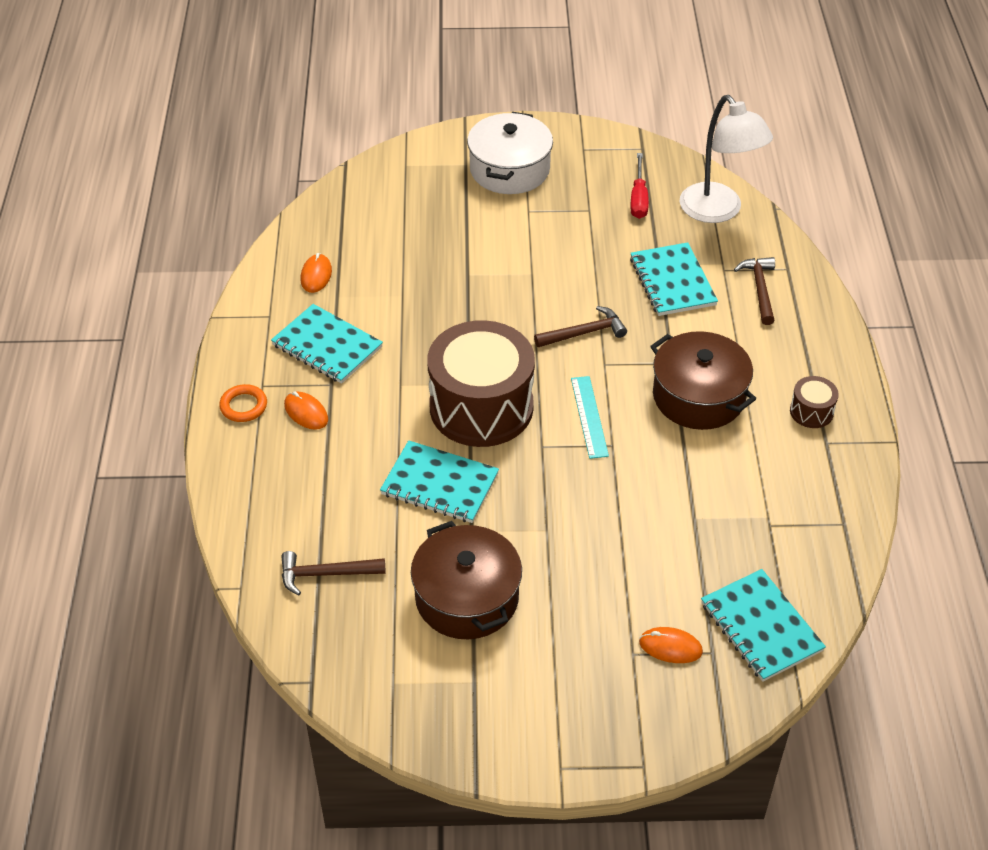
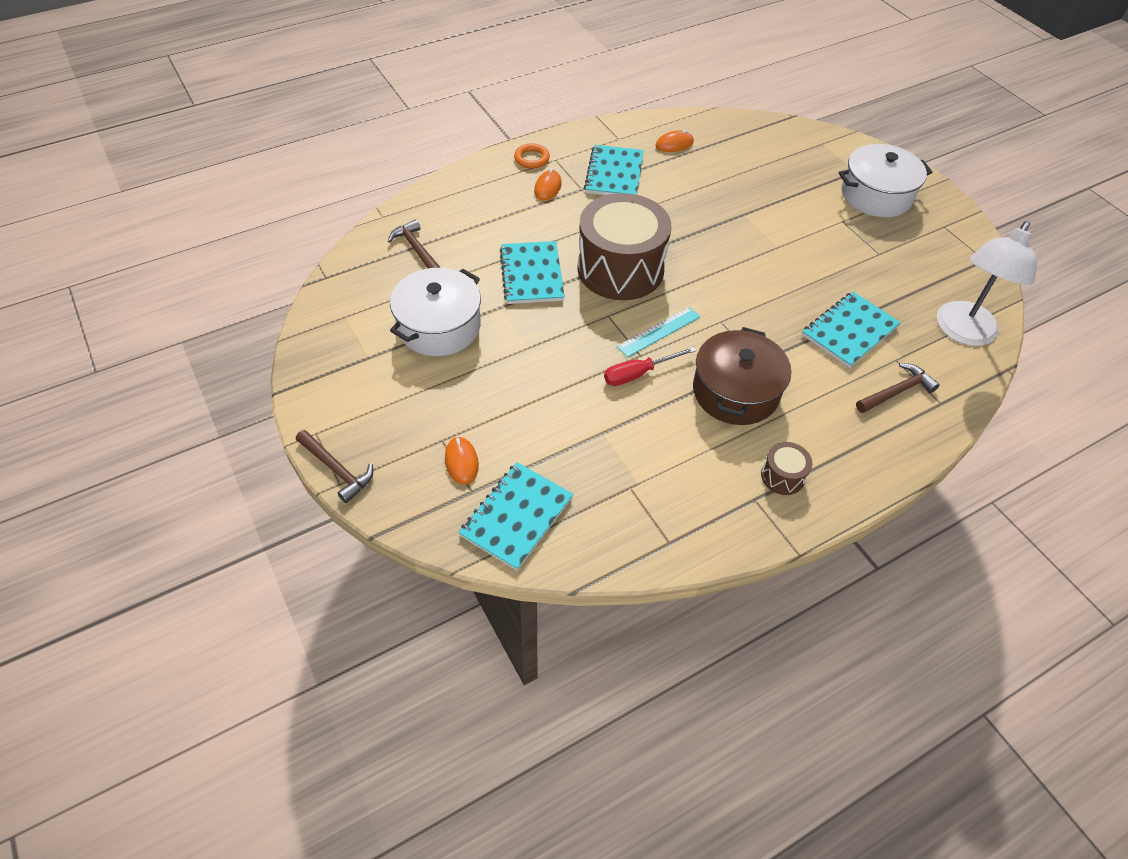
camera: 60 degrees right, 5 degrees up
brown pot [411,521,522,639] -> white pot [390,268,481,356]
brown hammer [534,306,627,347] -> brown hammer moved to [296,430,373,503]
red screwdriver [630,153,649,219] -> red screwdriver moved to [604,347,696,386]

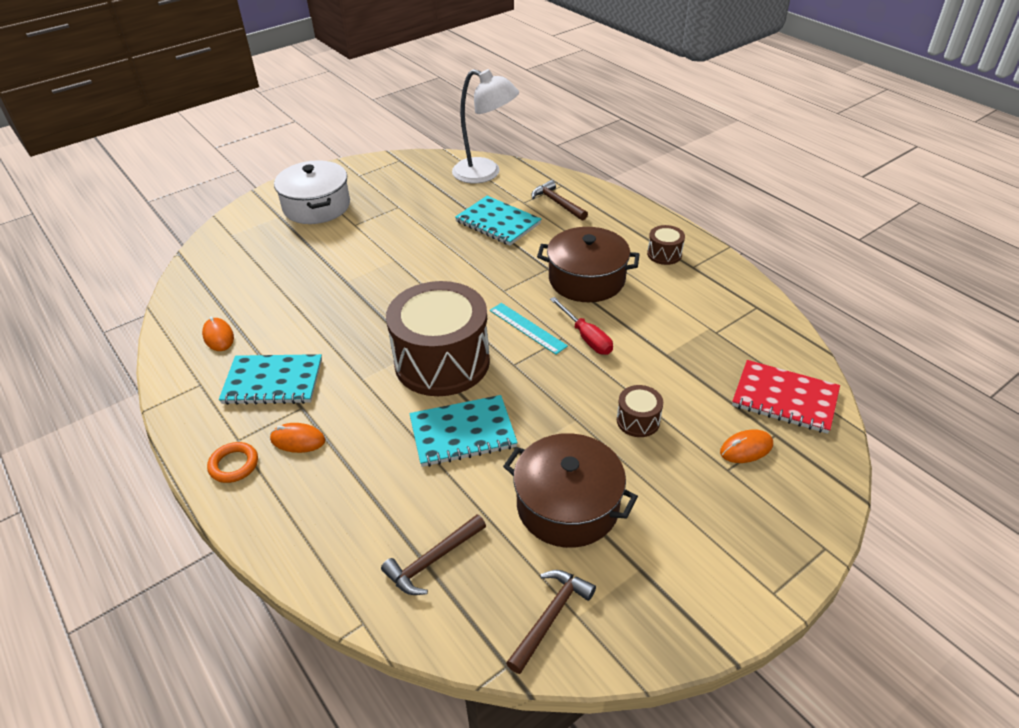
camera: 95 degrees left, 10 degrees down
brown hammer [296,430,373,503] -> brown hammer moved to [506,570,596,674]
white pot [390,268,481,356] -> brown pot [503,433,638,548]
turquoise notebook [459,462,573,570] -> red notebook [732,360,840,434]
none -> brown drum [617,385,663,437]

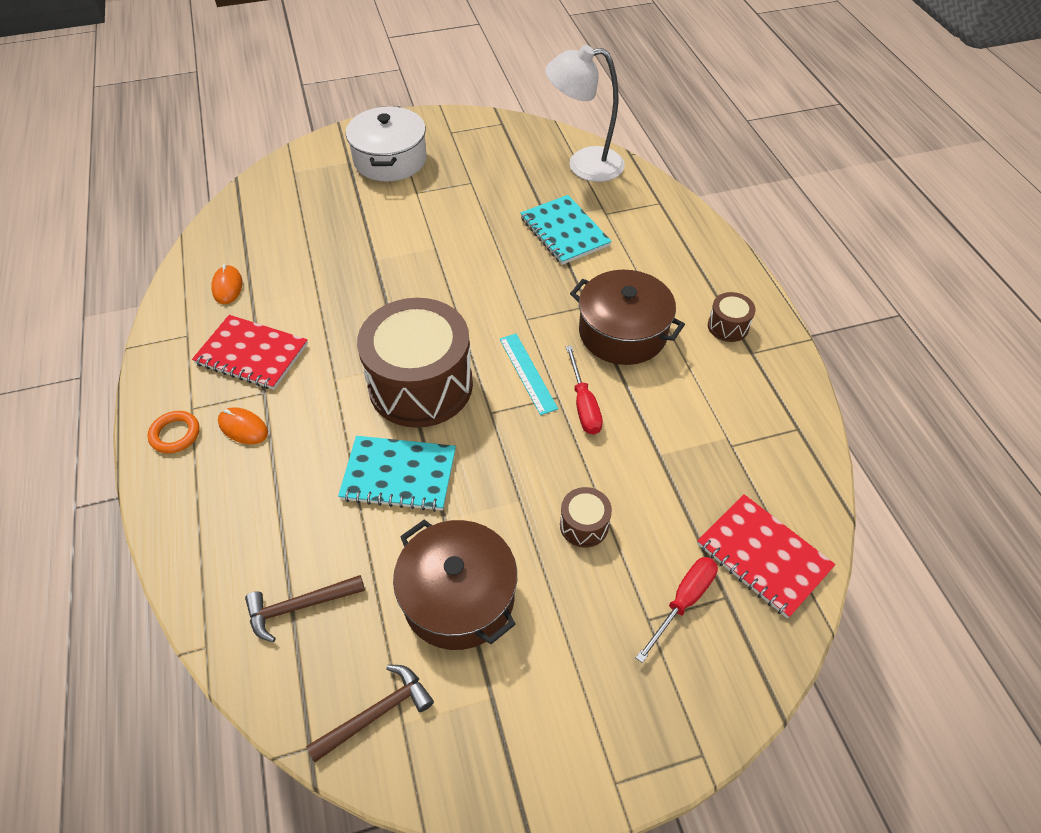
camera: 20 degrees right, 10 degrees up
turquoise notebook [219,354,322,405] -> red notebook [192,315,308,390]
white lamp [452,69,519,183] -> white lamp turned 135 degrees clockwise [545,45,625,182]
brown hammer [532,180,588,221] -> none
orange mouse [720,430,773,463] -> red screwdriver [636,557,718,663]

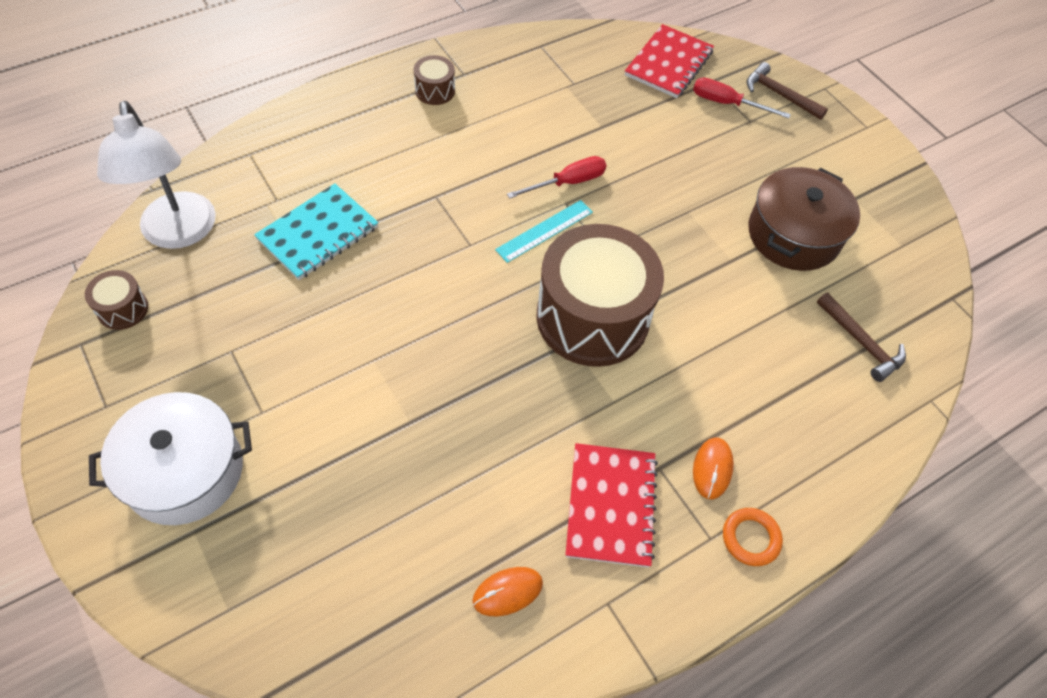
camera: 110 degrees left, 5 degrees up
brown hammer [306,665,434,762] -> brown hammer moved to [747,62,828,120]
turquoise notebook [338,436,456,512] -> none
brown drum [560,487,612,548] -> brown drum moved to [85,270,148,330]
brown pot [570,270,685,365] -> none

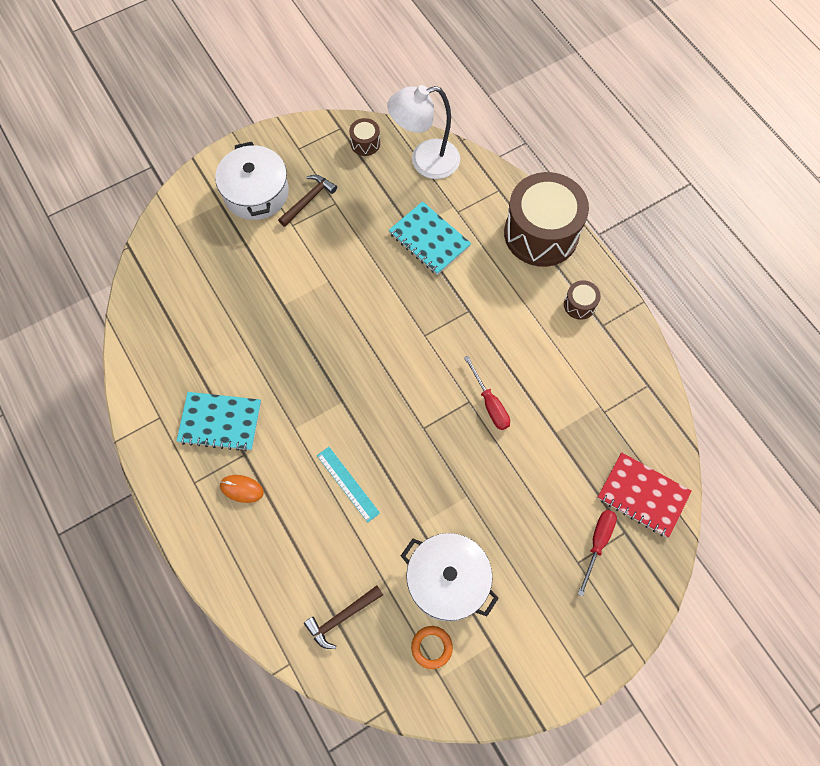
camera: 95 degrees right, 10 degrees up
orange mouse [473,567,543,616] -> none
turquoise ruler [495,200,593,263] -> turquoise ruler moved to [317,447,380,523]
brown drum [537,224,664,367] -> brown drum moved to [504,172,589,267]
red notebook [565,443,658,568] -> turquoise notebook [177,392,261,451]
orange ring [723,508,783,566] -> orange ring moved to [411,626,453,669]
brown hammer [747,62,828,120] -> brown hammer moved to [278,175,337,227]
brown pot [748,167,860,271] -> white pot [401,533,499,621]

